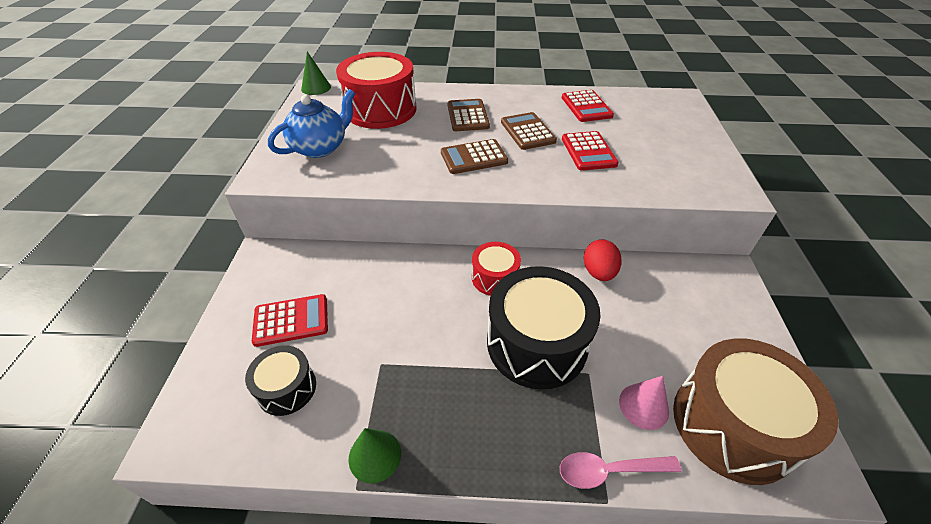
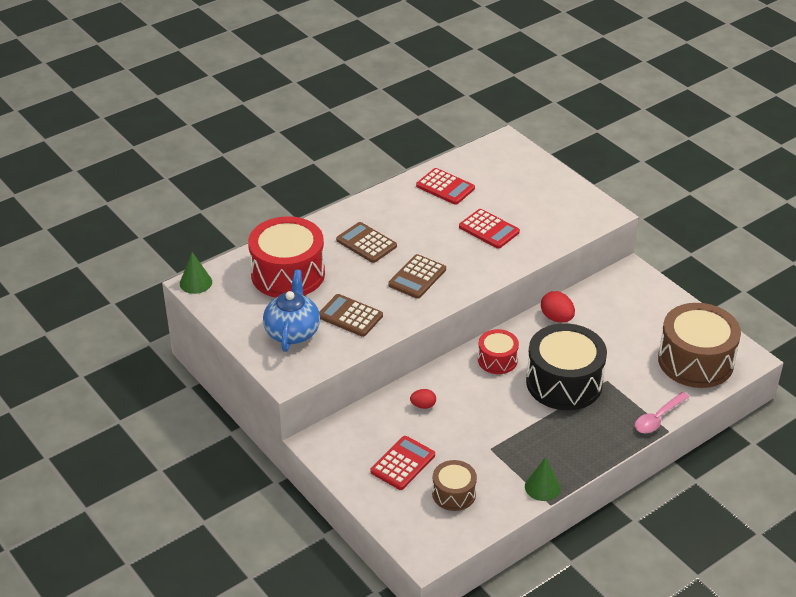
camera: 40 degrees left, 5 degrees down
black drum [245,345,316,416] -> brown drum [432,460,477,511]
brown calculator [501,112,557,150] -> brown calculator moved to [319,294,383,337]
pink cone [619,376,669,430] -> none
none -> red egg [410,389,436,409]

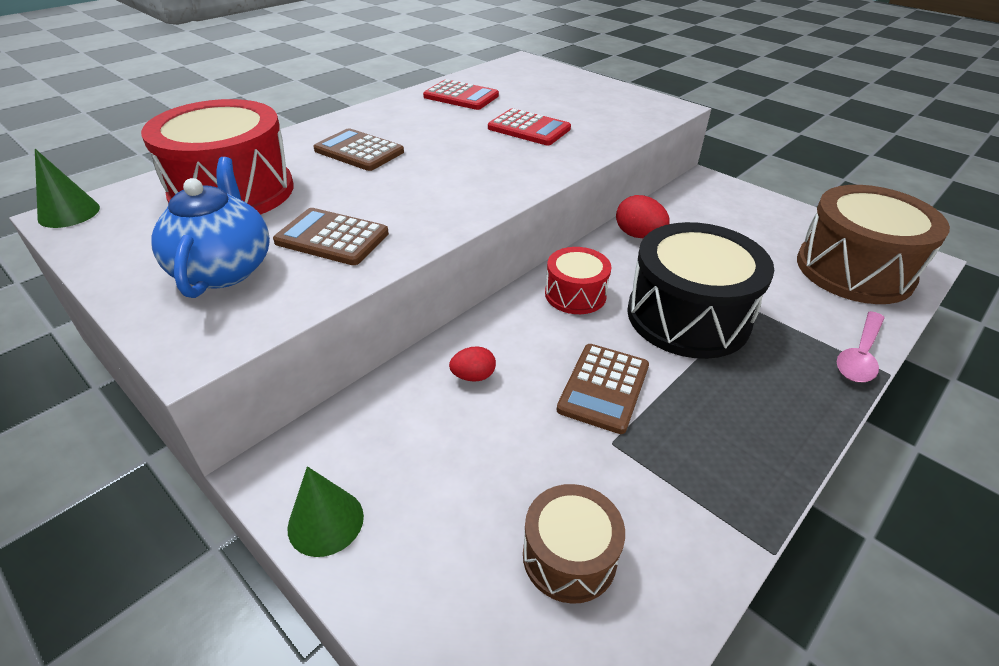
camera: 10 degrees left, 0 degrees up
red calculator [370,436,435,490] -> none
brown calculator [388,254,446,299] -> brown calculator moved to [557,344,649,434]
green cone [525,457,561,501] -> green cone moved to [287,466,364,557]

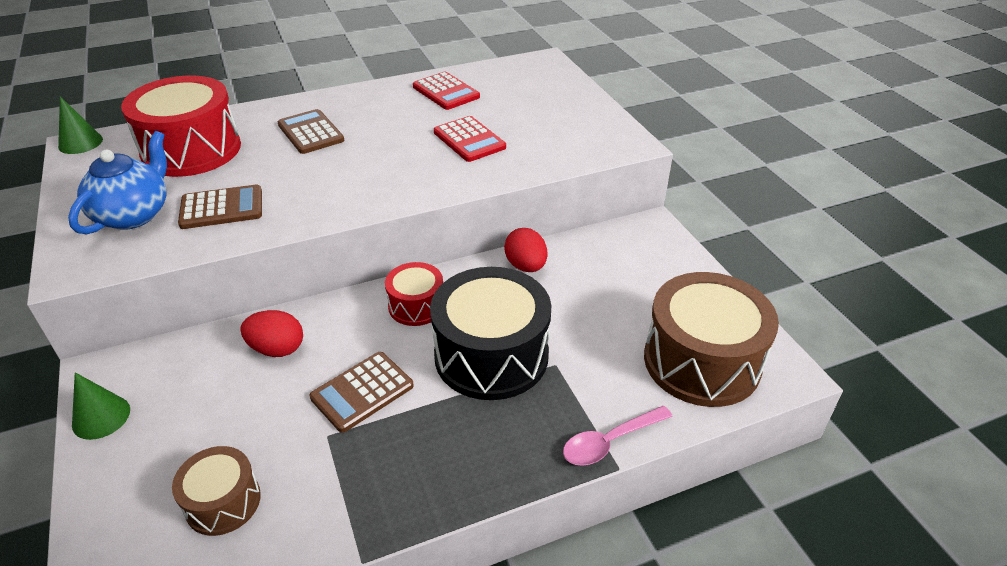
camera: 25 degrees right, 0 degrees up
brown calculator [273,208,389,265] -> brown calculator turned 120 degrees clockwise [178,184,262,229]
red egg [449,346,496,382] -> red egg [240,310,303,357], size x1.58

